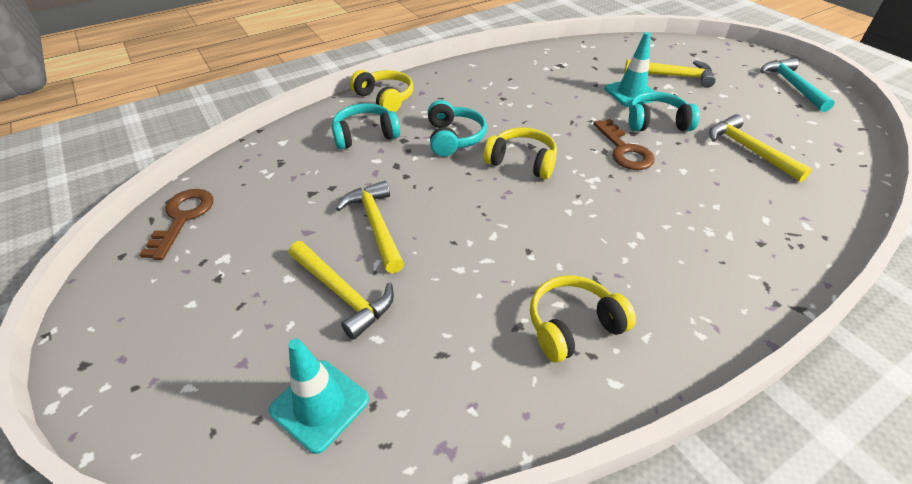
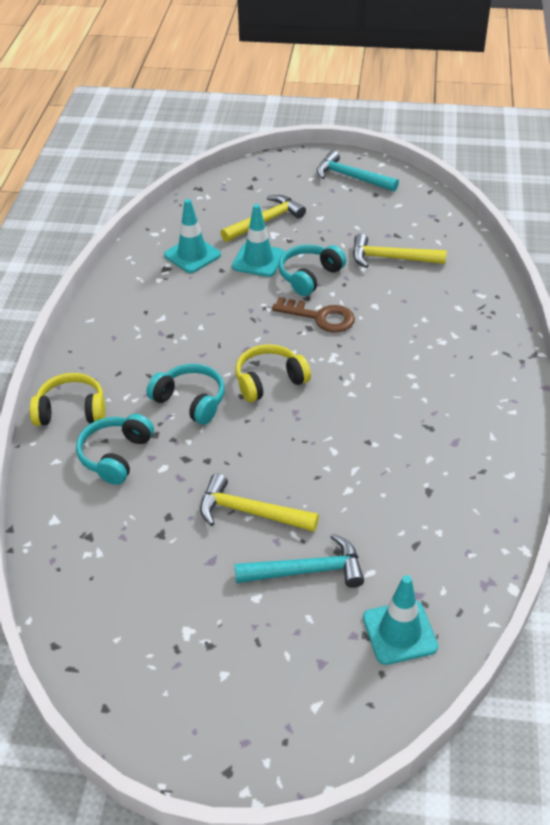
camera: 50 degrees left, 0 degrees up
brown key [139,189,213,260] -> none
yellow hammer [289,241,394,340] -> turquoise hammer [234,534,364,588]
yellow headphones [530,275,636,362] -> none
none -> turquoise traffic cone [164,199,221,273]

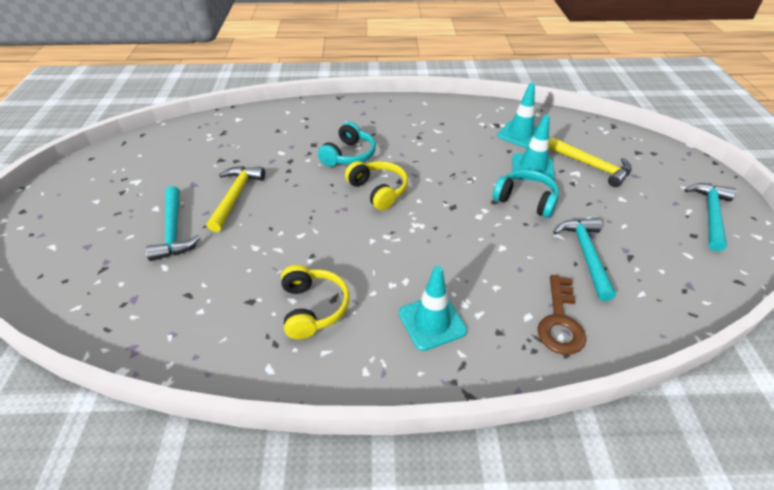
camera: 80 degrees right, 0 degrees up
yellow headphones [30,373,105,426] -> yellow headphones moved to [281,265,350,340]
turquoise headphones [76,414,154,485] -> none
brown key [272,297,355,332] -> brown key moved to [538,275,586,355]
yellow hammer [353,233,447,268] -> turquoise hammer [553,218,616,301]
turquoise traffic cone [363,575,438,665] -> turquoise traffic cone moved to [399,266,467,351]

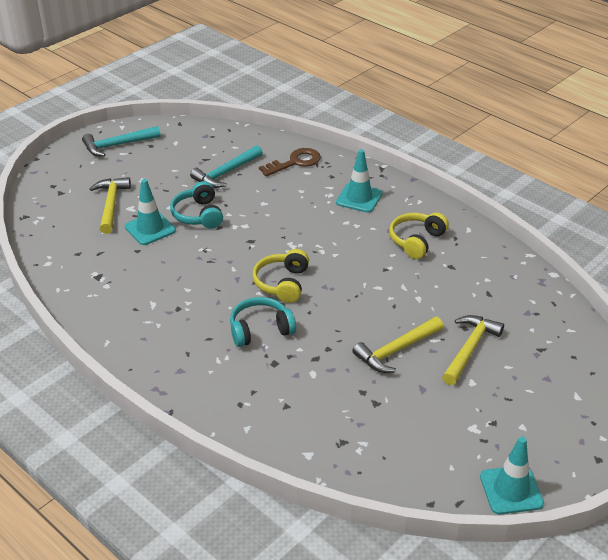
camera: 135 degrees left, 5 degrees down
turquoise hammer [146,186,201,261] -> yellow hammer [442,315,504,385]
turquoise traffic cone [497,83,538,148] -> turquoise traffic cone moved to [480,436,544,514]

